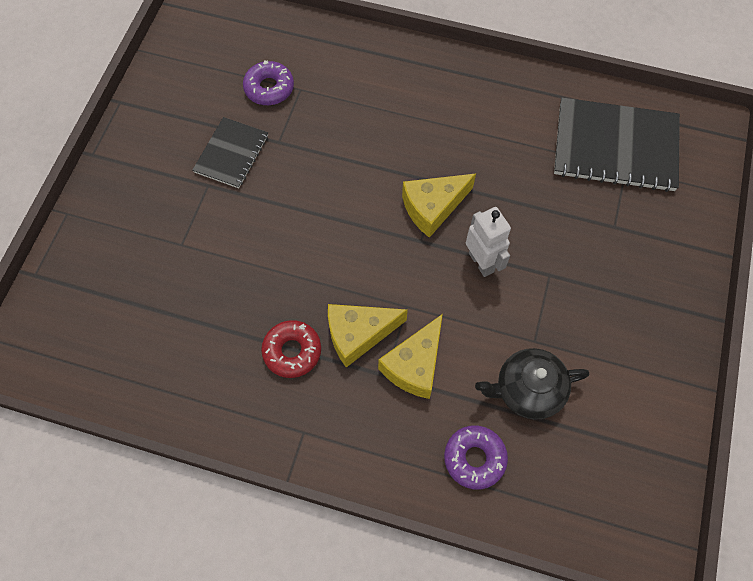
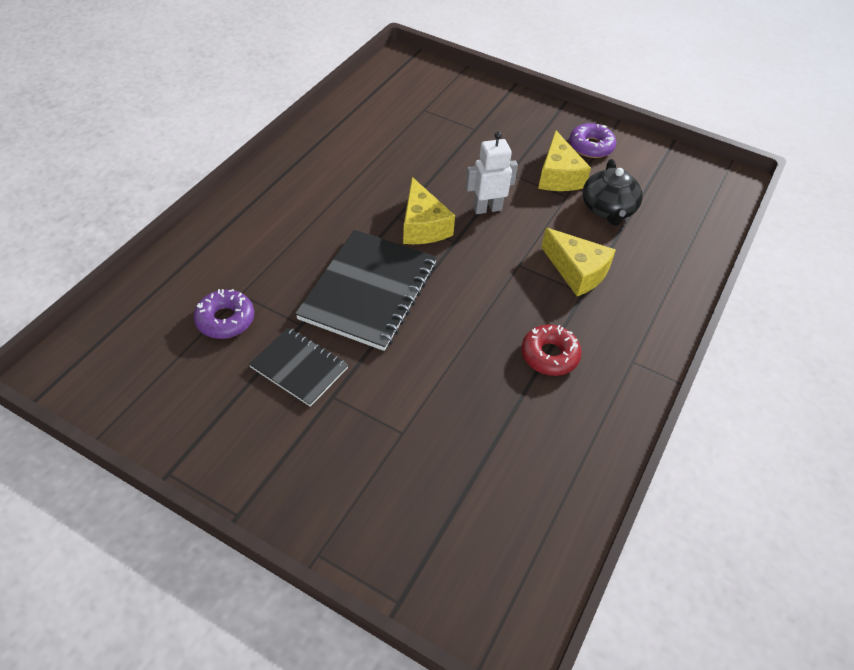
camera: 80 degrees left, 15 degrees down
yellow cheese [328,304,408,367] -> yellow cheese moved to [538,130,591,191]
purple donut [444,426,508,489] -> purple donut moved to [569,123,616,158]
black notebook [554,98,680,192] -> black notebook moved to [295,229,437,351]

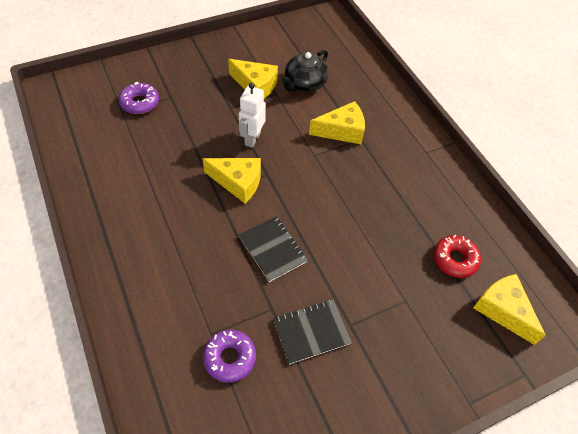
camera: 55 degrees left, 5 degrees up
black notebook [295,229,437,351] -> black notebook [239,216,308,282], size x0.57
red donut [521,325,582,376] -> red donut moved to [433,235,481,278]
purple donut [569,123,616,158] -> purple donut moved to [119,82,159,114]
black teapot [582,159,643,226] -> black teapot turned 90 degrees clockwise [281,50,329,92]
none -> yellow cheese [473,274,546,345]

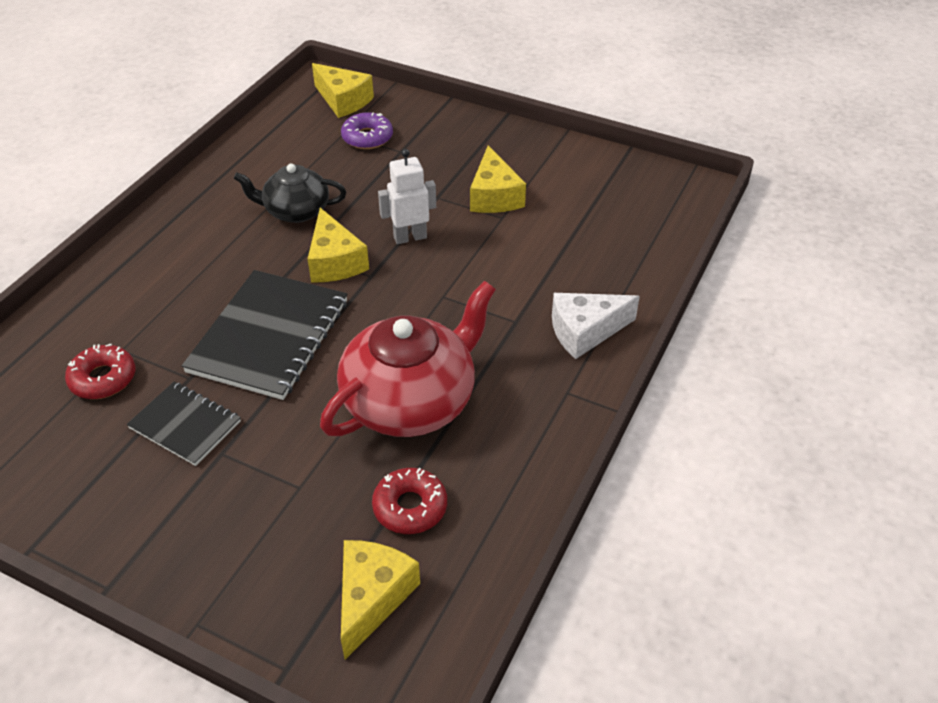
camera: 55 degrees right, 10 degrees down
purple donut [203,330,256,383] -> red donut [65,344,135,399]
black notebook [239,216,308,282] -> black notebook [182,270,347,400], size x1.75
black teapot [281,50,329,92] -> black teapot moved to [234,164,346,223]
yellow cheese [309,101,365,144] -> yellow cheese moved to [312,63,374,118]
none -> red teapot [320,281,496,437]
none -> white cheese [552,293,640,359]

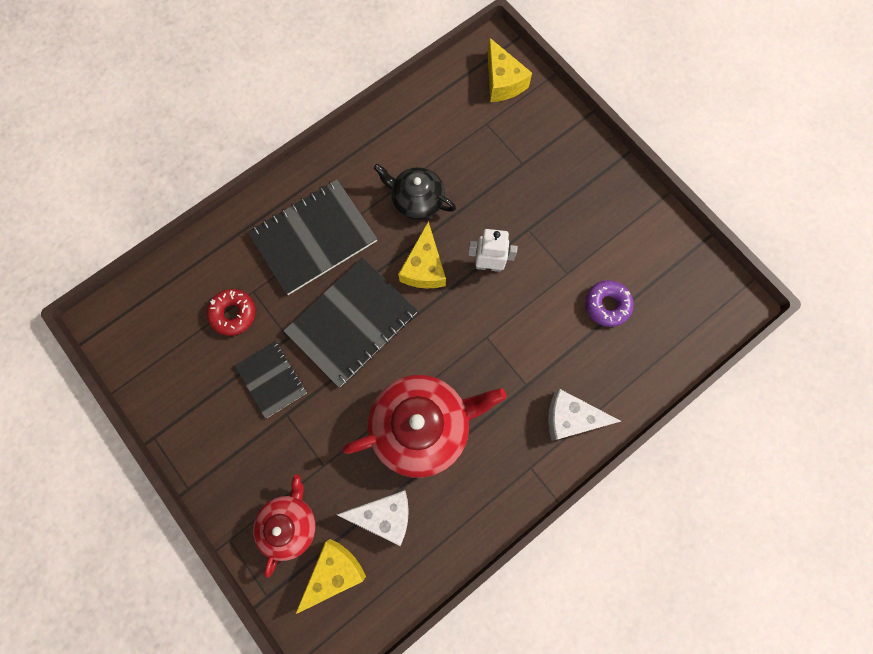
camera: 25 degrees right, 30 degrees up
purple donut [341,112,393,149] -> purple donut moved to [585,280,634,327]
red donut [372,468,447,534] -> white cheese [337,490,409,546]
yellow cheese [470,145,526,213] -> none
none -> black notebook [247,179,378,295]
none -> red teapot [253,474,316,578]

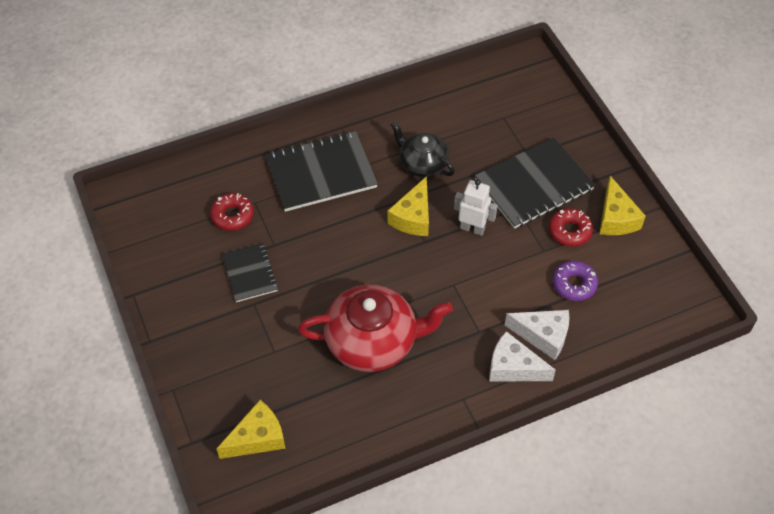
camera: 15 degrees right, 20 degrees down
red teapot [253,474,316,578] -> none
black notebook [283,257,418,388] -> black notebook moved to [475,138,596,229]
white cheese [337,490,409,546] -> white cheese moved to [505,310,569,360]
yellow cheese [488,37,532,102] -> yellow cheese moved to [599,176,646,235]
none -> red donut [549,208,593,247]

